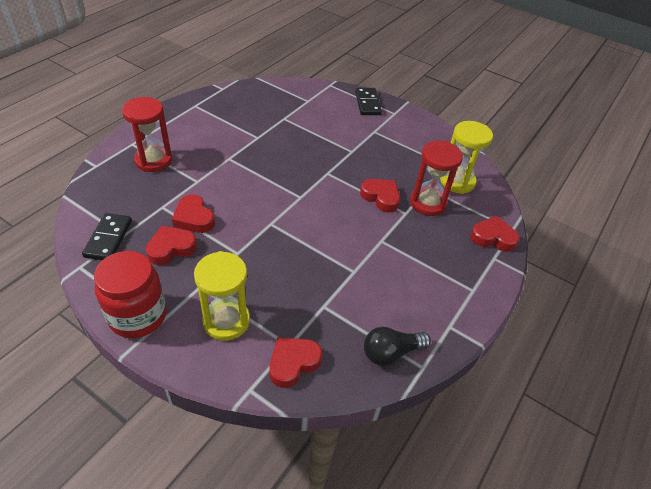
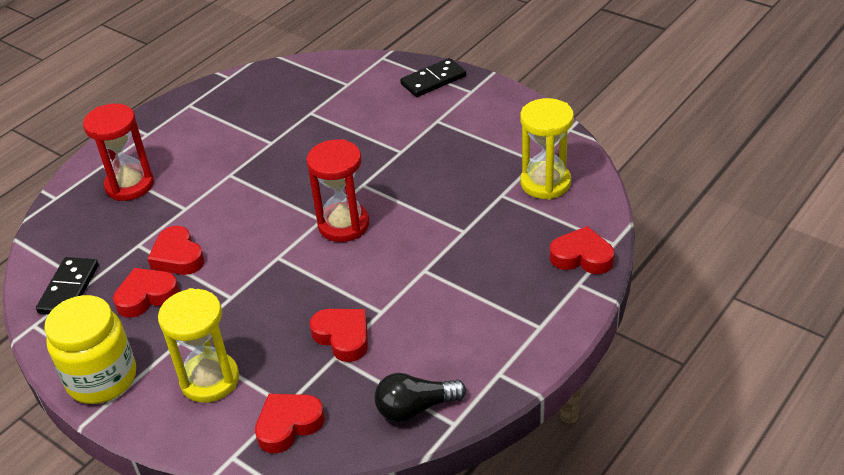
camera: 10 degrees right, 5 degrees down
red jar [94,251,167,338] -> yellow jar [44,295,136,404]
black domino [355,88,382,115] -> black domino turned 60 degrees clockwise [400,58,466,97]
red heart [360,179,400,213] -> red heart moved to [309,309,368,362]
red hourglass [410,141,463,216] -> red hourglass moved to [307,139,369,242]

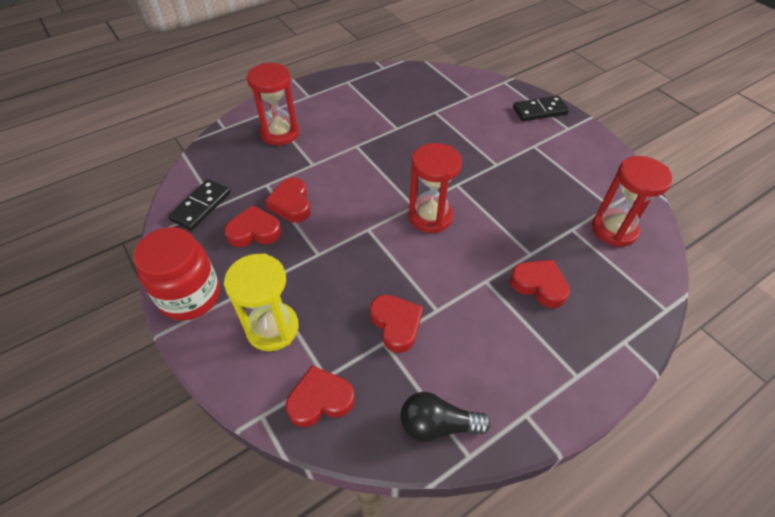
camera: 15 degrees right, 10 degrees up
yellow jar [44,295,136,404] -> red jar [133,227,220,321]
yellow hourglass [520,98,574,200] -> red hourglass [592,156,673,247]
red heart [550,226,614,274] -> red heart moved to [510,260,570,308]

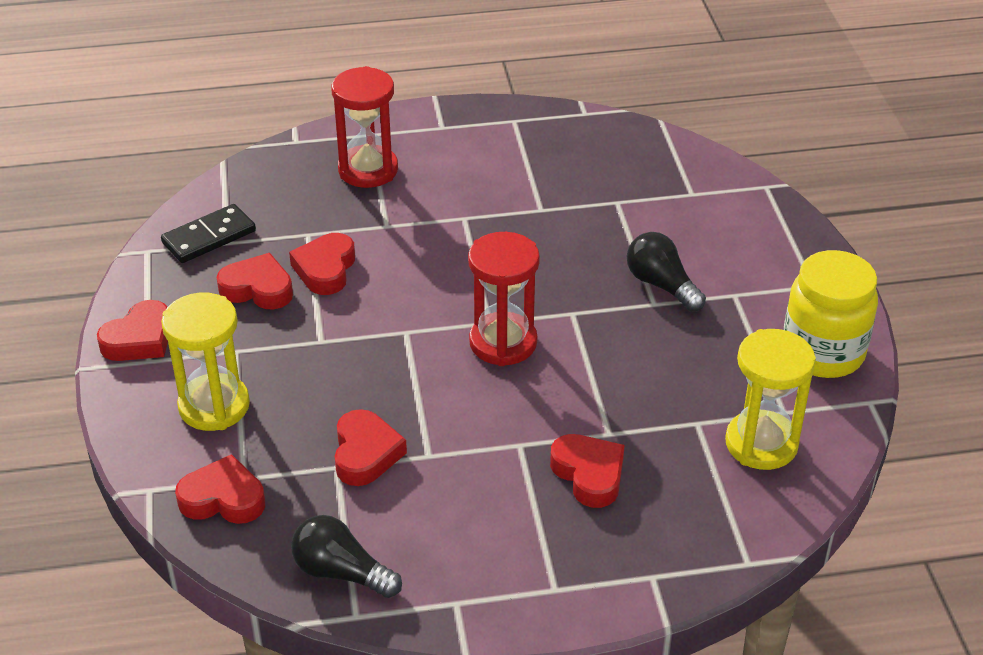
camera: 25 degrees right, 10 degrees down
red jar [133,227,220,321] -> red heart [97,300,168,361]
black domino [513,96,569,122] -> none
red hourglass [592,156,673,247] -> yellow hourglass [725,329,816,470]
none -> black light bulb [627,232,706,312]
none -> yellow jar [784,250,878,378]

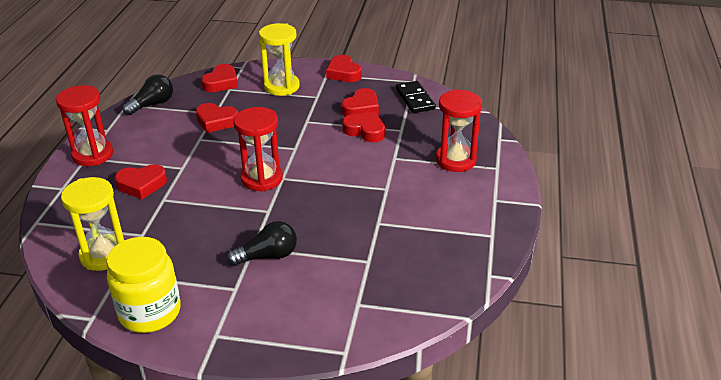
camera: 110 degrees right, 5 degrees down
none -> red hourglass [56,85,113,166]

